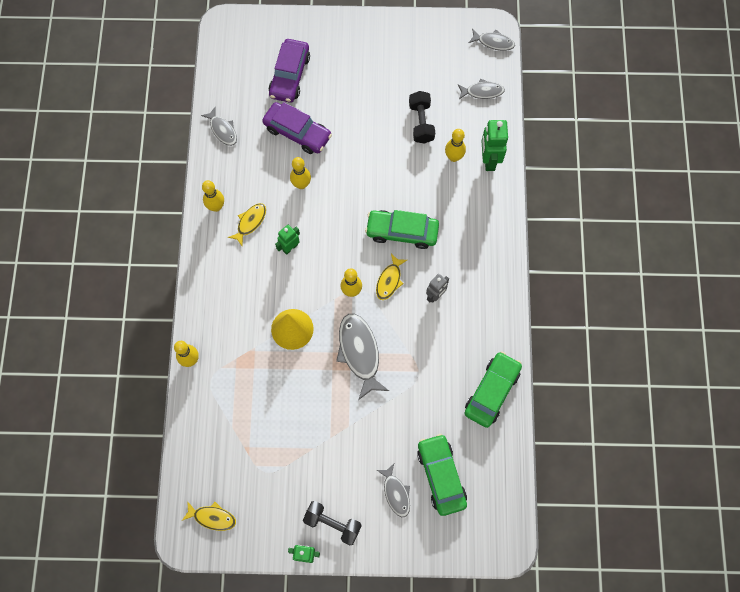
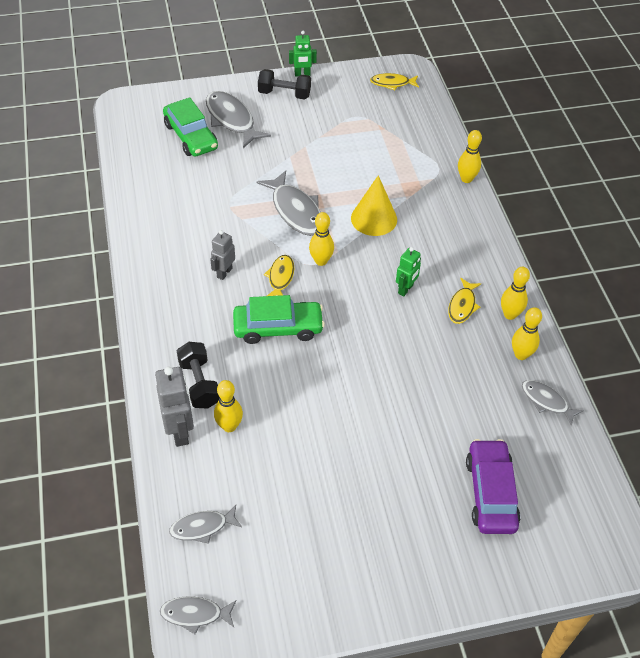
camera: 165 degrees right, 20 degrees down
purple car [262,102,332,154] -> none
yellow bowling pin [290,157,311,189] -> yellow bowling pin moved to [512,307,542,360]
grey fish [377,464,410,517] -> grey fish [206,91,271,148], size x1.71
black dumbbell [409,91,435,144] -> black dumbbell moved to [177,342,220,409]
green car [464,351,522,428] -> none
green robot [482,120,508,171] -> grey robot [155,367,194,447]

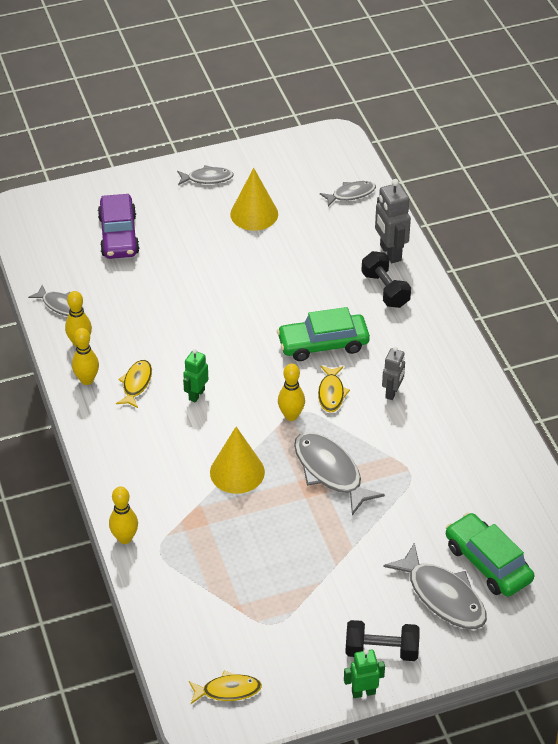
camera: 175 degrees right, 5 degrees down
grey fish [160,596,237,634] -> grey fish moved to [177,165,234,185]
yellow bowling pin [214,380,243,432] -> none
none -> yellow cone [230,168,278,231]

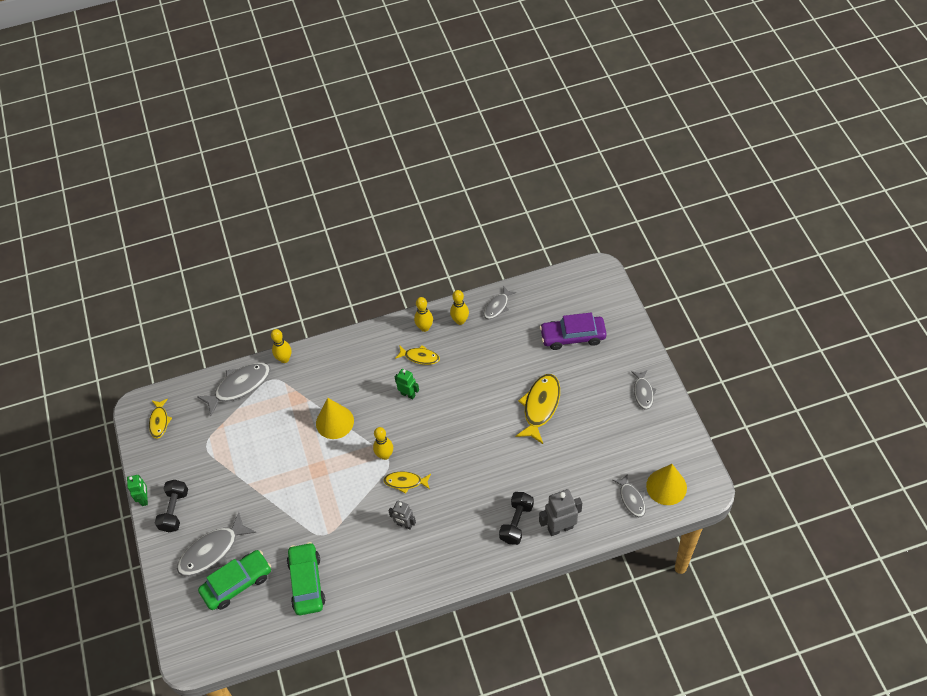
camera: 95 degrees right, 10 degrees up
yellow cone [230,168,278,231] -> yellow cone moved to [646,464,687,505]
green car [277,307,370,361] -> green car moved to [287,542,325,615]
grey fish [294,432,385,515] -> grey fish moved to [197,362,271,416]
black dumbbell [361,251,411,308] -> black dumbbell turned 45 degrees counterclockwise [499,492,534,545]
none -> yellow fish [515,374,560,444]

